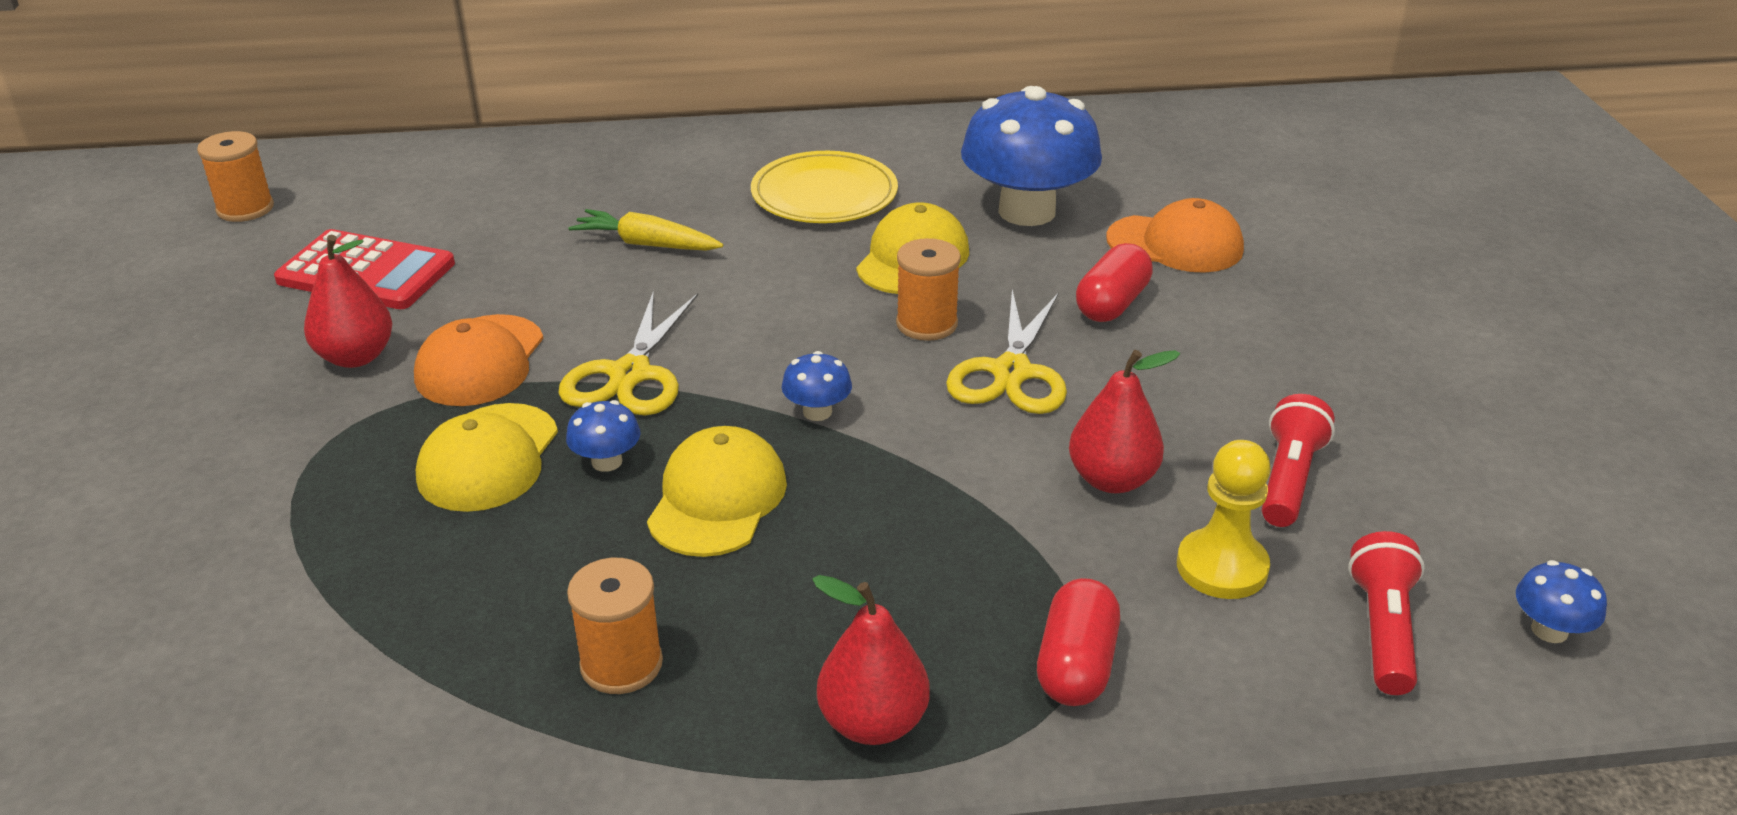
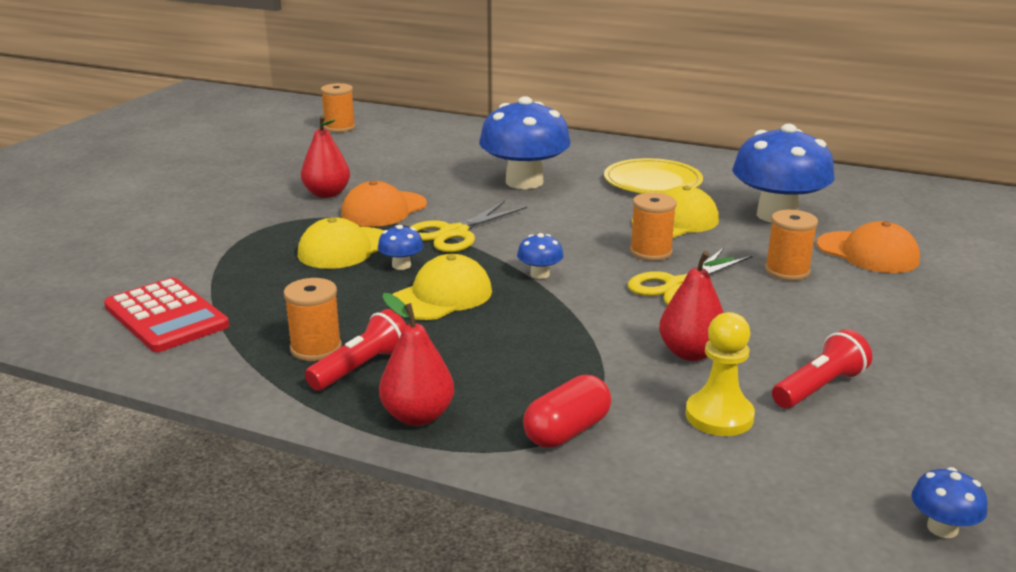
camera: 30 degrees right, 10 degrees down
red calculator [274,229,455,309] -> red calculator moved to [104,277,229,352]
yellow carrot [568,209,723,251] -> blue mushroom [479,96,571,189]
red capsule [1076,243,1153,322] -> orange spool [765,210,818,281]
red flashlight [1348,531,1425,695] -> red flashlight moved to [305,309,406,391]

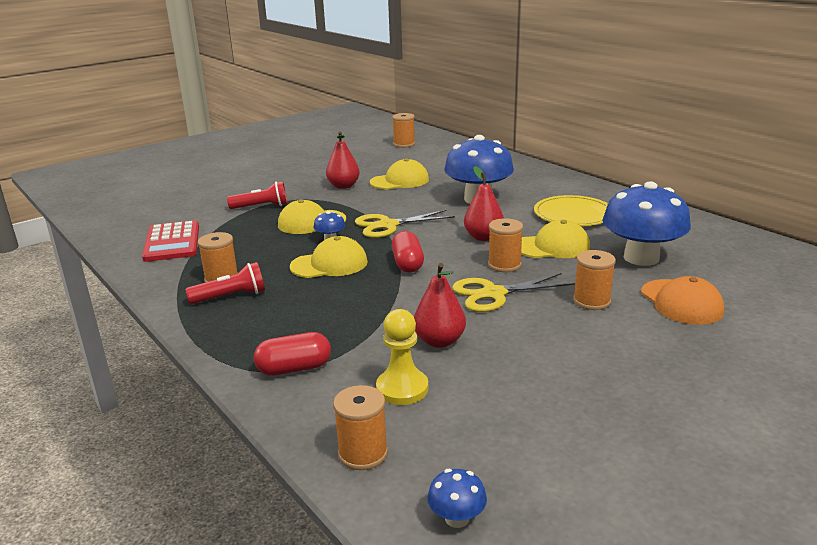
camera: 30 degrees right, 0 degrees up
orange cap [341,180,427,227] -> none
red pear [379,293,454,426] -> red pear moved to [464,166,504,241]
blue mushroom [517,233,564,279] -> red capsule [392,231,424,272]
red flashlight [772,329,872,408] -> red flashlight moved to [227,181,287,209]
none -> orange spool [333,385,388,470]
none -> yellow cap [370,158,429,190]

